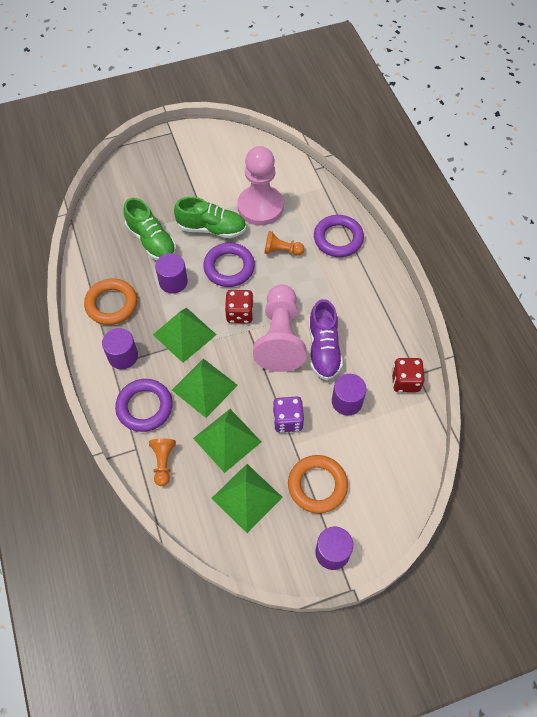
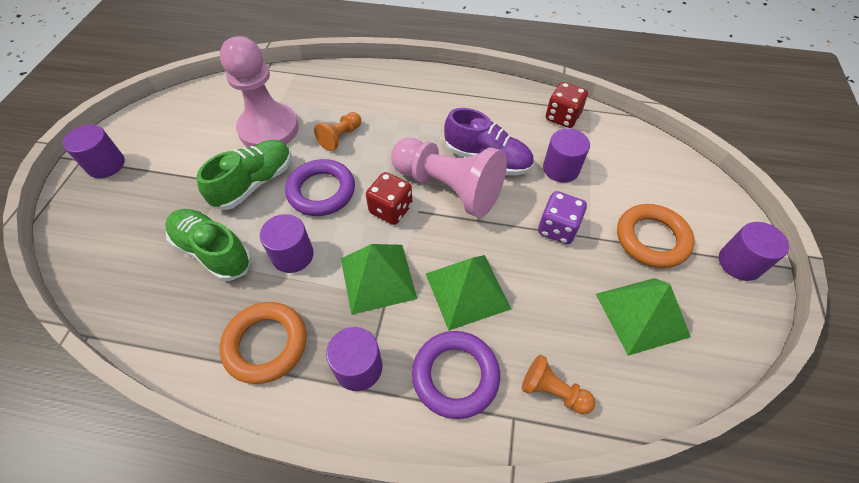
camera: 60 degrees left, 5 degrees down
green shoe [124,198,176,260] -> green shoe turned 135 degrees counterclockwise [165,209,252,281]
green pyramid [193,409,261,473] -> none
purple ring [314,215,364,257] -> none
none -> purple cylinder [63,124,125,178]

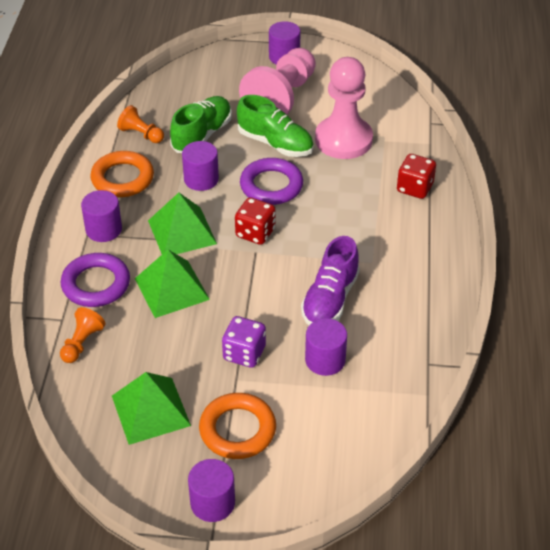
camera: 85 degrees right, 10 degrees down
orange pawn [314,112,361,151] -> orange pawn moved to [117,105,164,143]
pink pawn [391,138,507,218] -> pink pawn moved to [239,48,316,114]
red dice [546,82,588,128] -> red dice moved to [397,154,436,199]

